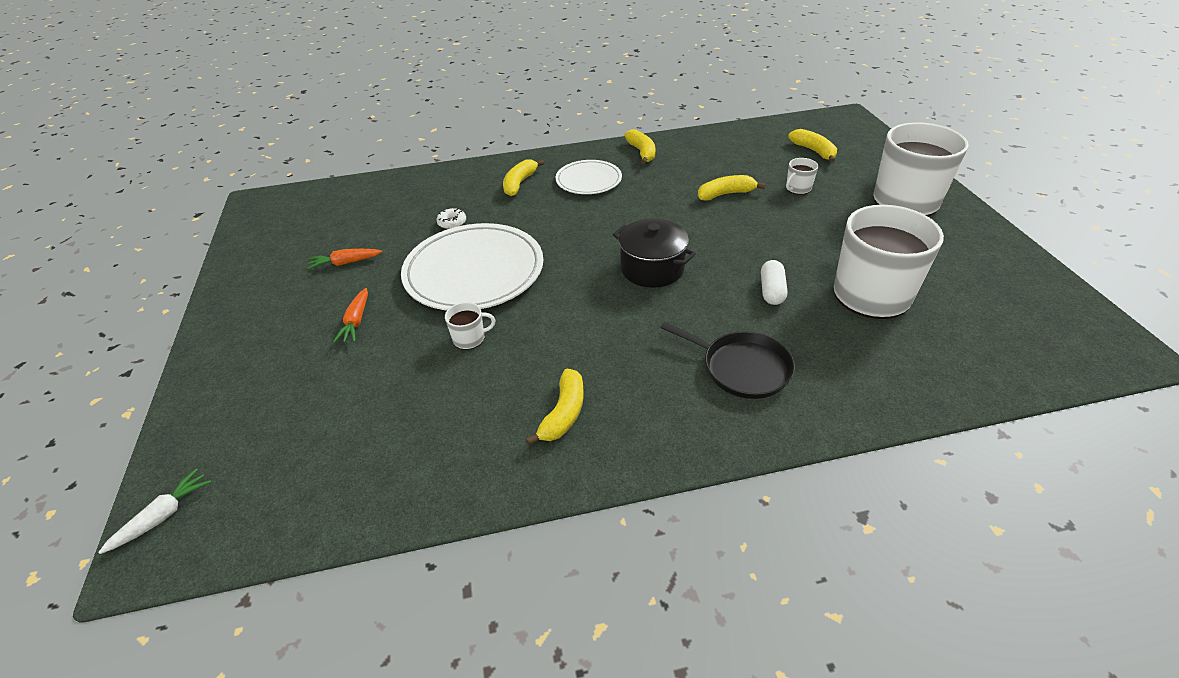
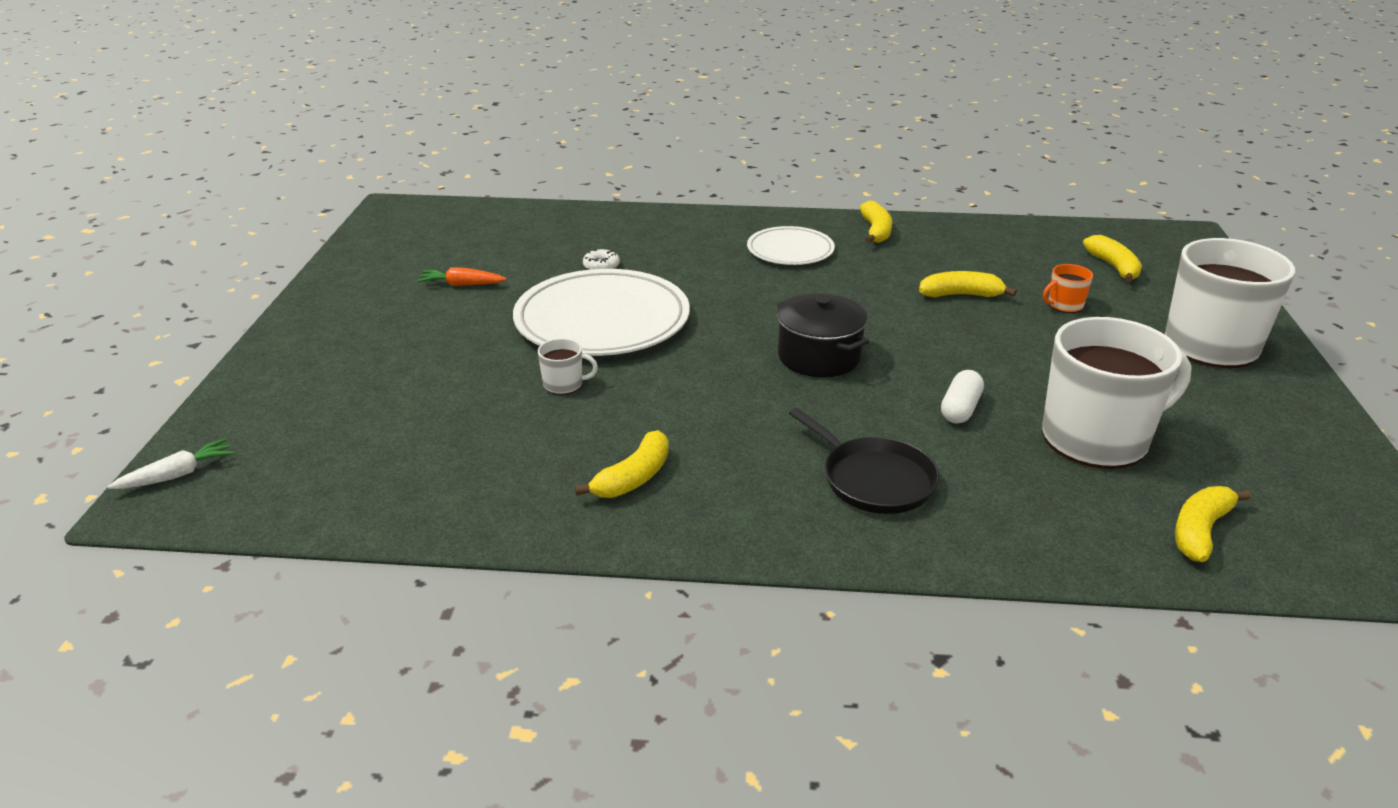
camera: 15 degrees right, 10 degrees down
orange carrot [333,288,368,343] -> none
yellow banana [503,159,544,196] -> yellow banana moved to [1175,486,1251,562]
white mug [786,158,818,195] -> orange mug [1043,264,1093,313]

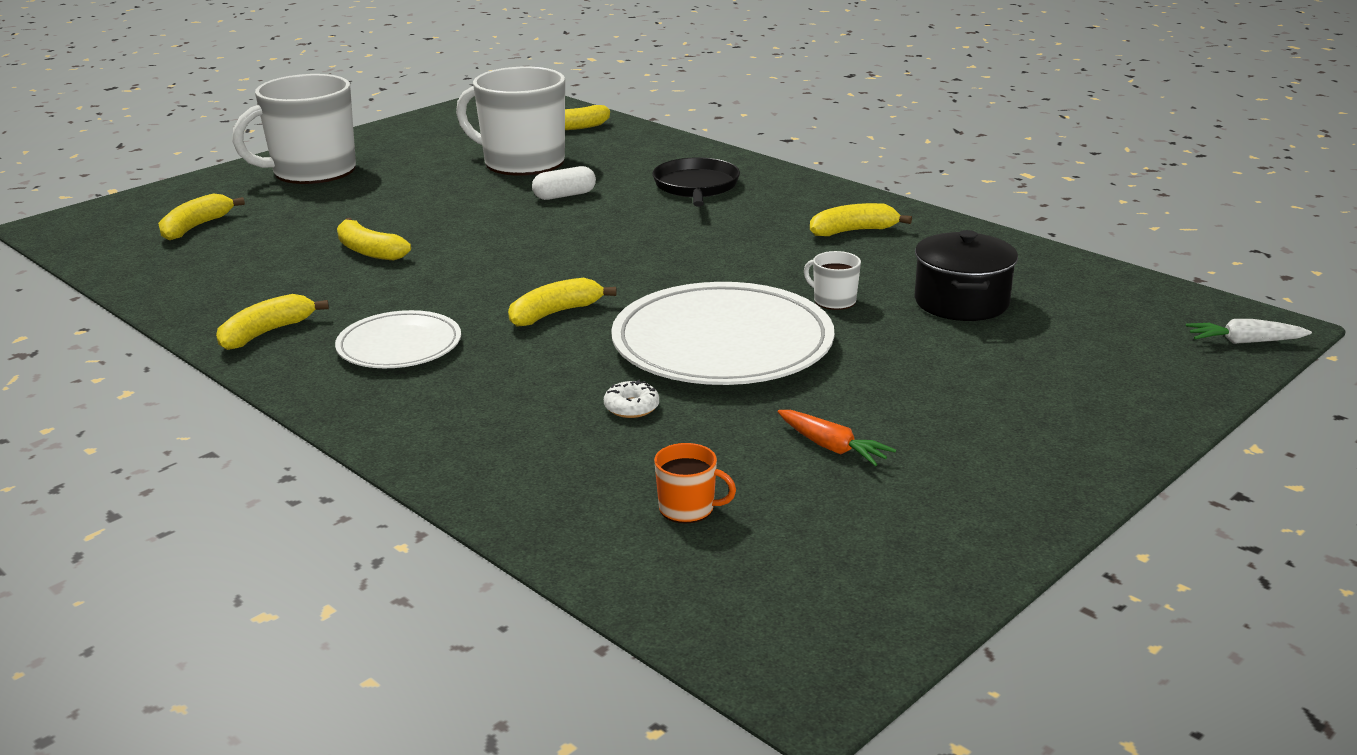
camera: 140 degrees left, 5 degrees down
black pot [777,293,869,377] -> black pot moved to [914,230,1018,321]
orange mug [1043,264,1093,313] -> orange mug moved to [654,443,736,524]
none -> yellow banana [508,278,616,327]

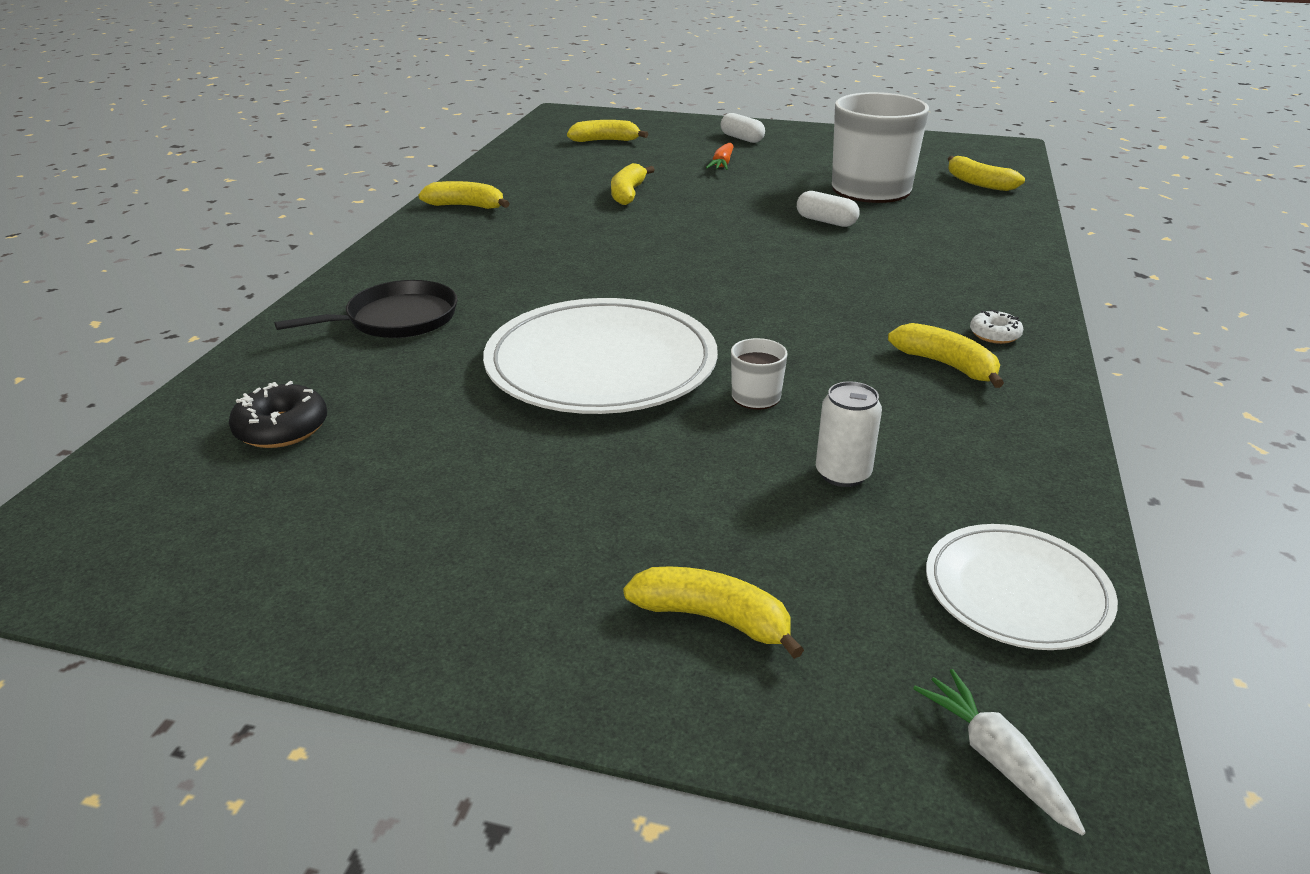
camera: 60 degrees right, 5 degrees up
white mug [232,74,356,184] -> white capsule [721,113,765,143]
white plate [335,310,461,368] -> white plate moved to [926,524,1118,650]
yellow banana [508,278,616,327] -> yellow banana moved to [623,566,804,659]
white donut [604,380,659,418] -> white donut moved to [970,310,1023,344]
black pan [652,157,740,207] -> black pan moved to [274,280,458,338]
orange mug [654,443,736,524] -> black donut [229,381,327,448]
orange carrot [778,410,896,466] -> orange carrot moved to [706,143,734,170]
black pot [914,230,1018,321] -> white can [816,381,882,487]

